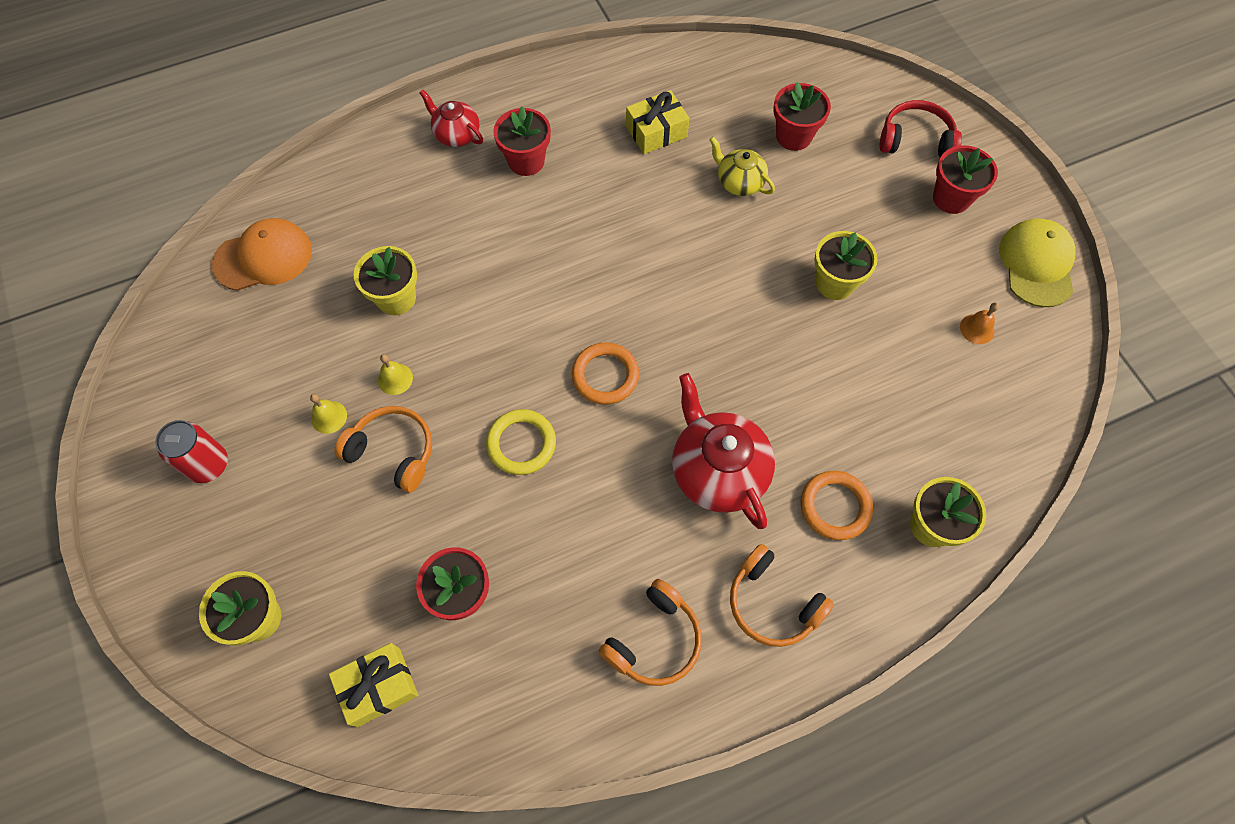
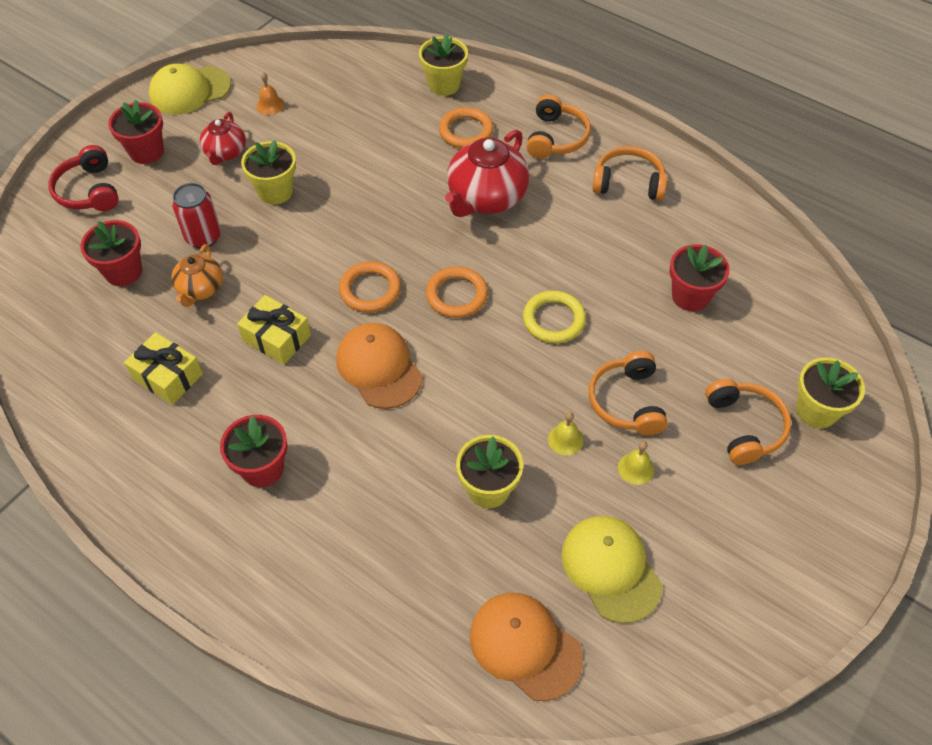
camera: 120 degrees left, 10 degrees down
red can [155,420,228,483] -> red can moved to [172,183,221,248]
yellow gift [329,643,419,727] -> yellow gift moved to [237,295,311,364]
red teapot [420,90,483,147] -> red teapot moved to [200,112,246,165]
yellow teapot [709,136,775,196] -> orange teapot [171,244,223,307]
none -> orange cap [336,323,423,409]
none -> orange ring [339,261,401,313]
none -> yellow cap [561,516,662,624]
none -> orange headphones [705,379,791,465]

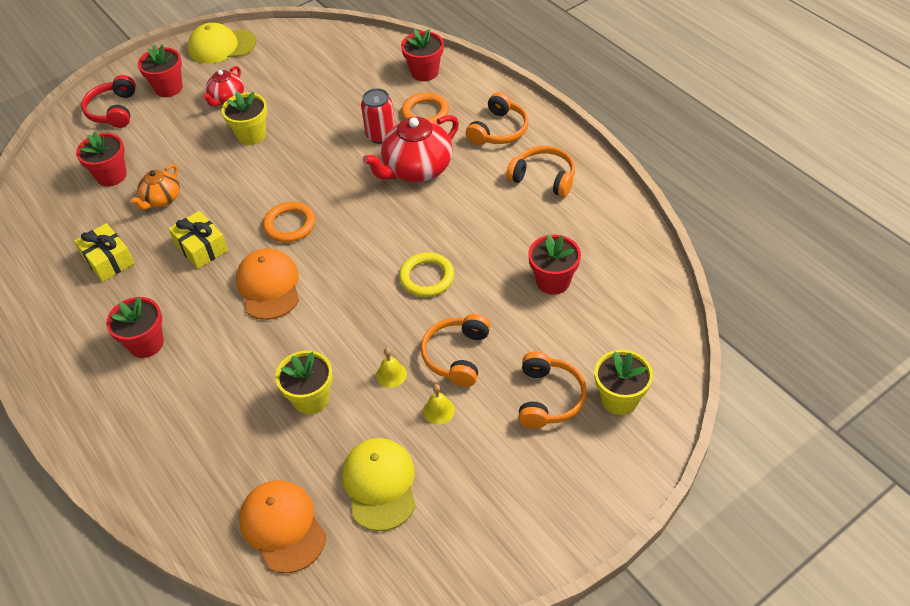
camera: 20 degrees right, 5 degrees down
red can [172,183,221,248] -> red can moved to [361,88,395,144]
orange bell [256,72,284,115] -> none
yellow flower pot [419,34,468,96] -> red flower pot [401,29,444,81]
orange ring [426,267,488,318] -> none

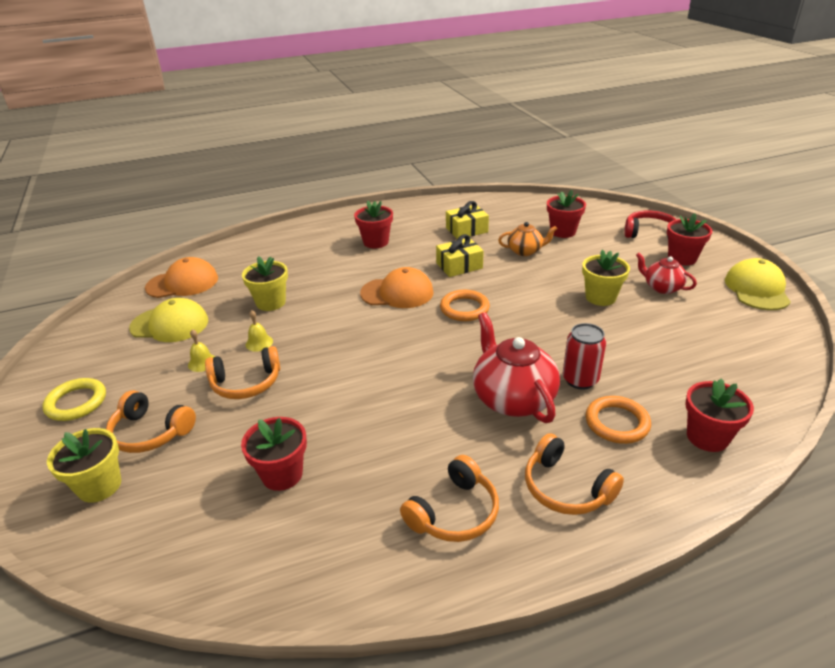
camera: 105 degrees right, 15 degrees down
orange teapot [130,164,180,210] -> orange teapot turned 135 degrees clockwise [498,222,557,256]
yellow ring [399,252,454,297] -> yellow ring moved to [42,378,106,421]
orange headphones [421,314,491,387] -> orange headphones turned 135 degrees clockwise [205,346,280,399]

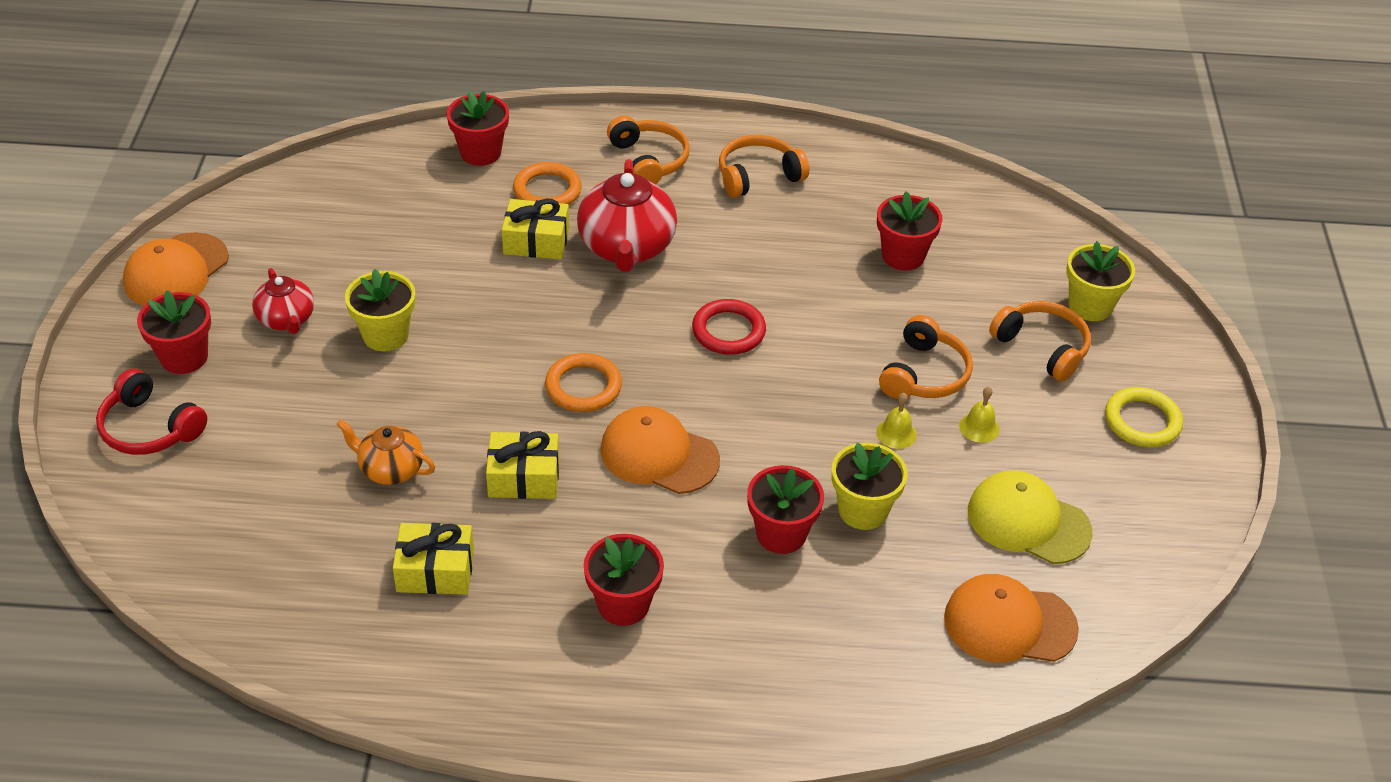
camera: 160 degrees left, 10 degrees up
orange headphones [205,346,280,399] -> orange headphones turned 105 degrees clockwise [879,315,973,399]
red flower pot [547,190,586,238] -> red flower pot moved to [747,465,824,554]
red can [563,323,606,390] -> yellow gift [502,199,569,260]
yellow cap [725,258,791,310] -> orange cap [123,232,229,306]
none -> red ring [692,299,766,355]

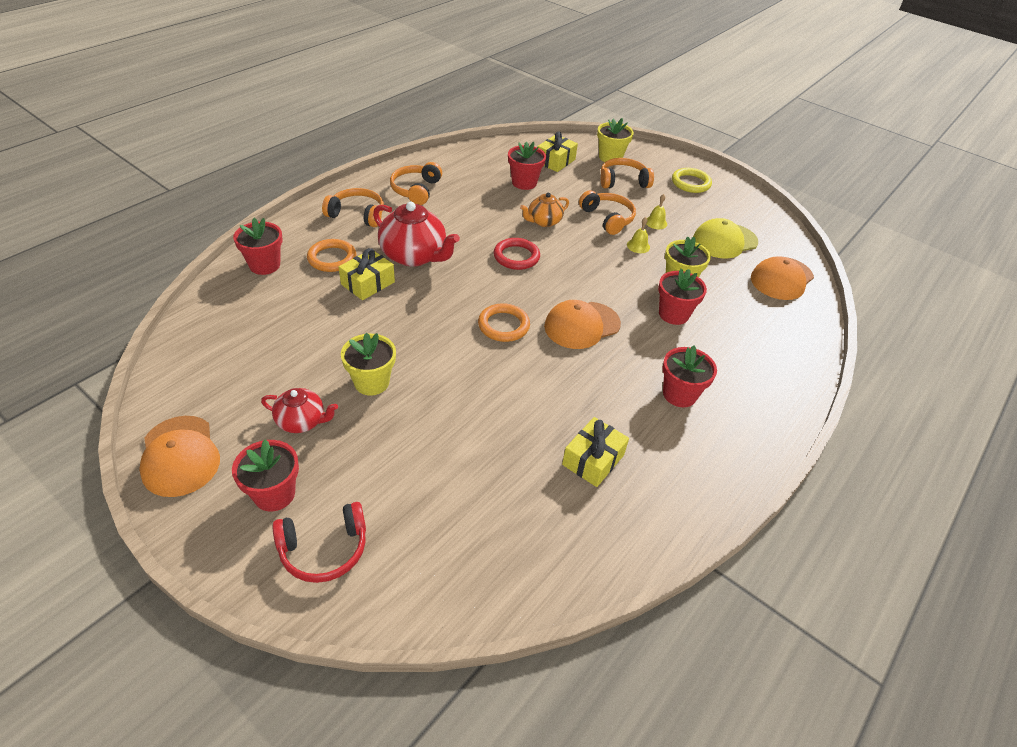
camera: 55 degrees left, 0 degrees up
orange teapot [336,419,435,485] -> orange teapot moved to [520,193,569,227]
yellow gift [486,431,559,499] -> yellow gift moved to [537,132,578,172]

